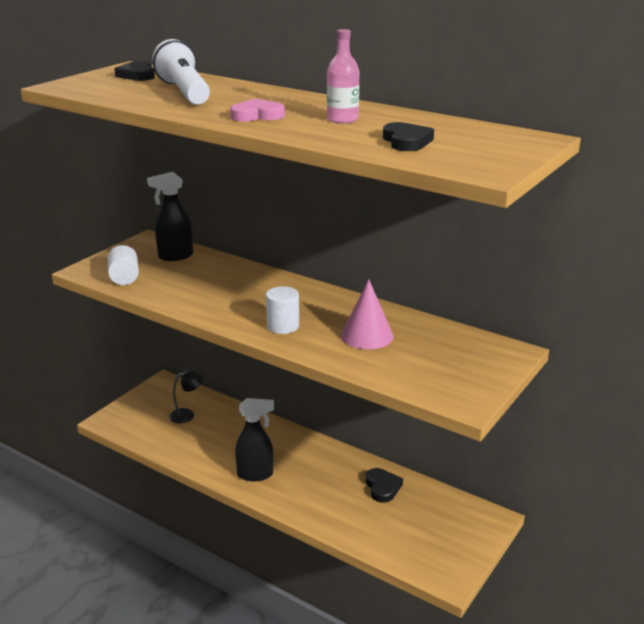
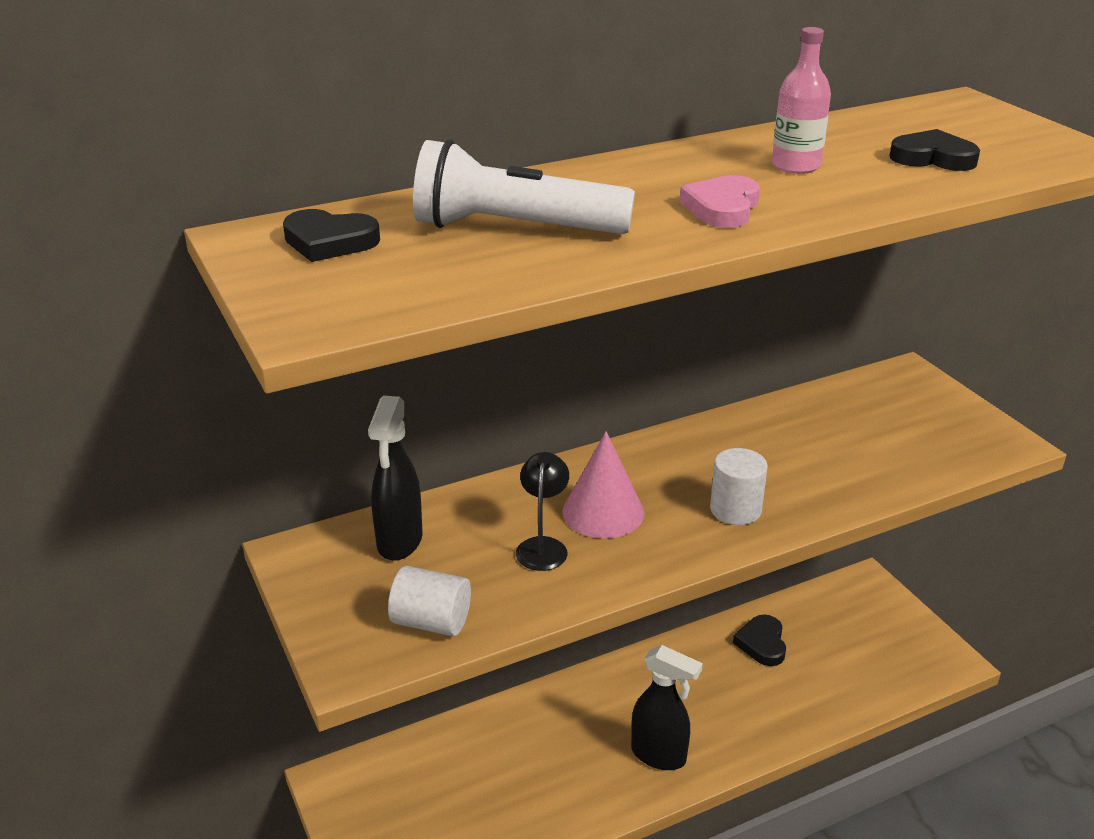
camera: 60 degrees left, 5 degrees up
black lamp [169,370,203,423] -> black lamp moved to [516,452,569,571]
black spray bottle [235,398,274,481] -> black spray bottle turned 90 degrees clockwise [631,645,703,770]
pink cone [341,279,394,349] -> pink cone moved to [562,431,644,539]
black heart [365,468,403,503] -> black heart turned 105 degrees counterclockwise [733,614,786,666]

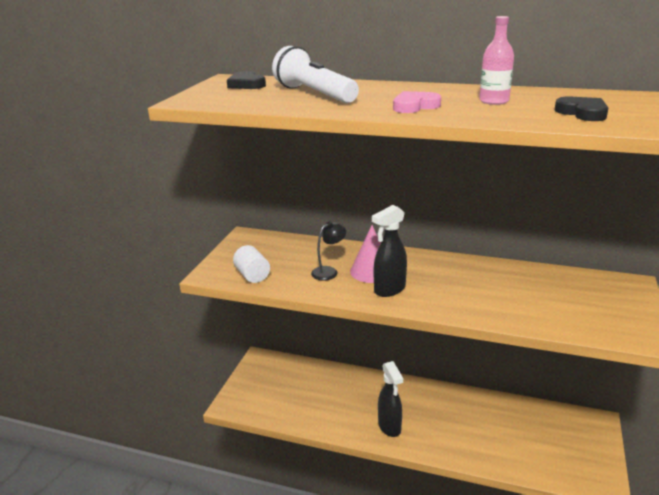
camera: 45 degrees right, 5 degrees down
black spray bottle [368,395,422,561] -> black spray bottle moved to [372,205,407,297]
white cylinder [710,448,768,525] -> none
black heart [733,614,786,666] -> none

